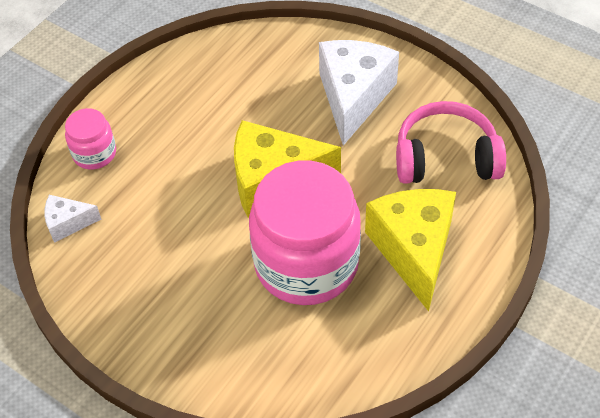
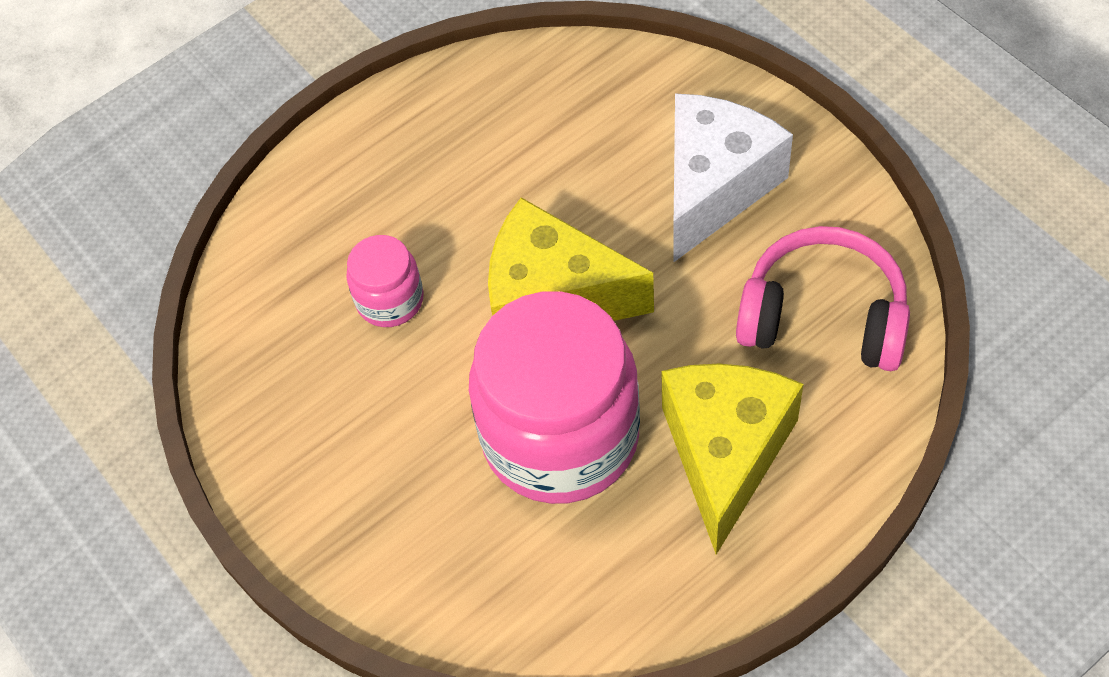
camera: 20 degrees right, 5 degrees up
white cheese [44,195,101,243] -> none
pink jar [65,108,116,170] -> pink jar moved to [346,235,424,327]

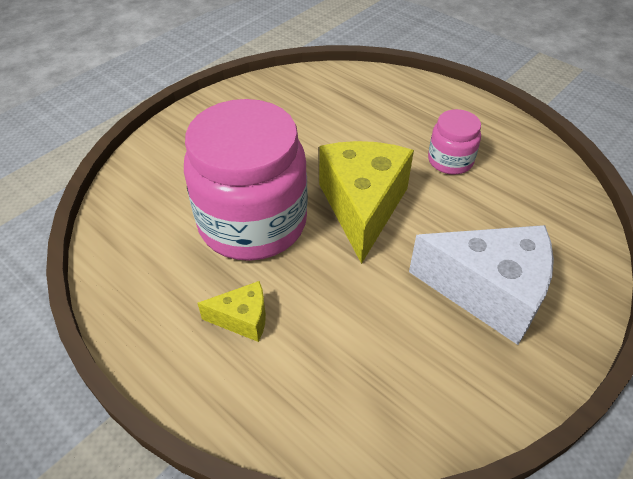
camera: 75 degrees right, 10 degrees down
pink jar [346,235,424,327] -> pink jar moved to [428,109,481,175]
yellow cheese [662,364,804,555] -> yellow cheese [198,281,266,342], size x0.49
pink headphones [736,226,910,371] -> none

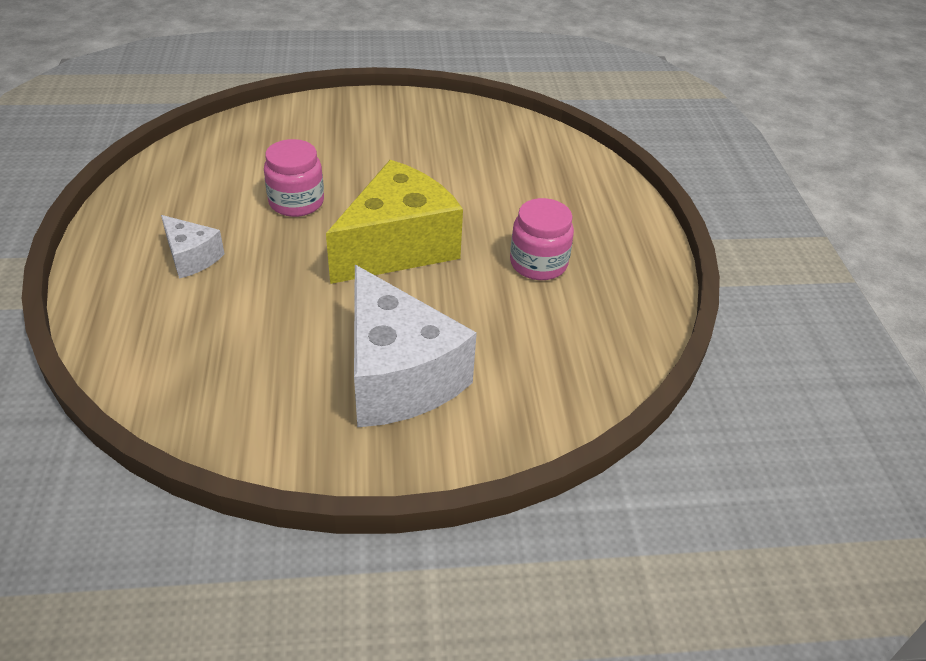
camera: 40 degrees right, 5 degrees down
pink jar [184,99,308,261] -> pink jar [264,139,324,217], size x0.46
yellow cheese [198,281,266,342] -> white cheese [161,215,225,279]

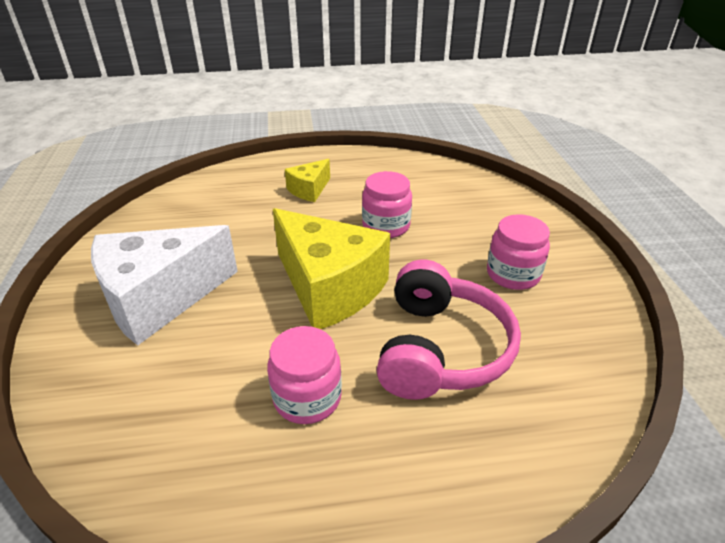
camera: 90 degrees right, 5 degrees down
white cheese [161,215,225,279] -> yellow cheese [285,159,330,202]
none -> pink headphones [377,260,521,400]
none -> pink jar [487,214,550,290]

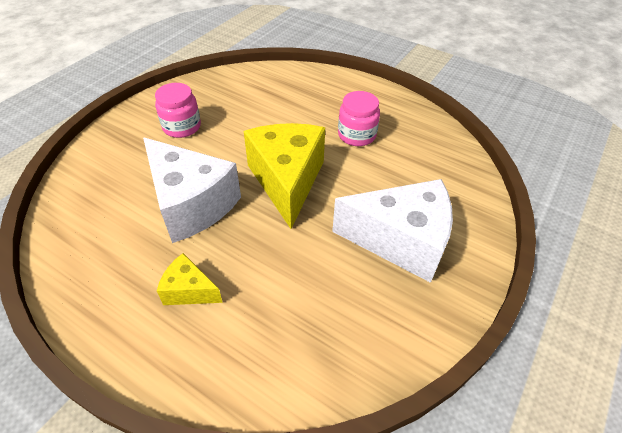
camera: 140 degrees left, 10 degrees up
yellow cheese [285,159,330,202] -> yellow cheese turned 150 degrees counterclockwise [157,253,223,305]
pink jar [362,171,412,238] -> white cheese [143,137,241,243]
pink headphones [377,260,521,400] -> none

